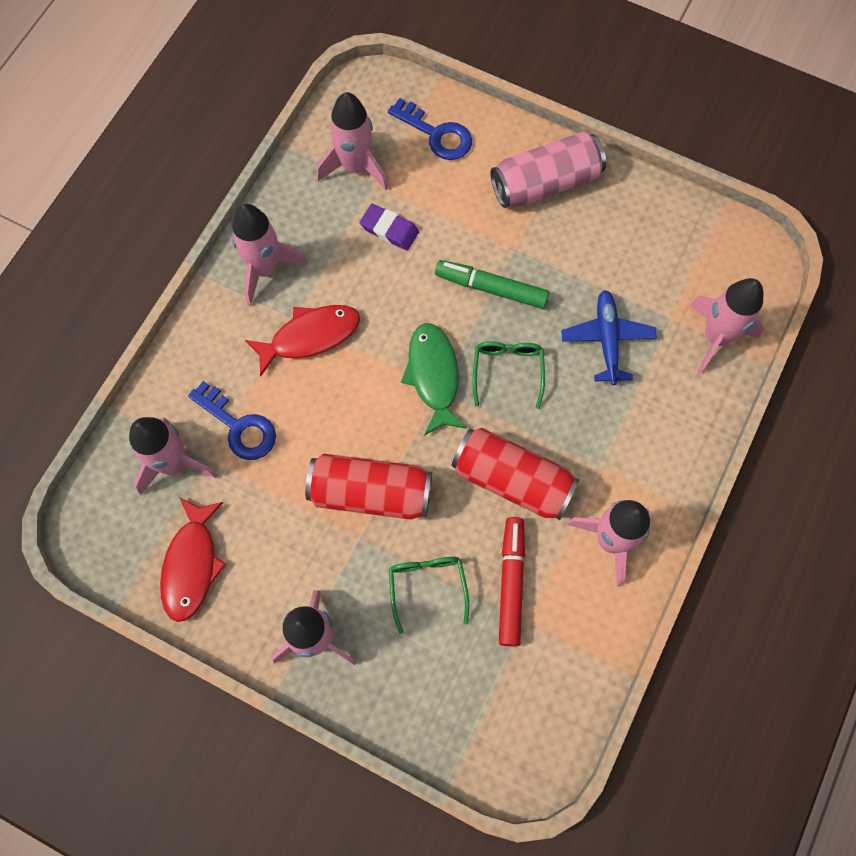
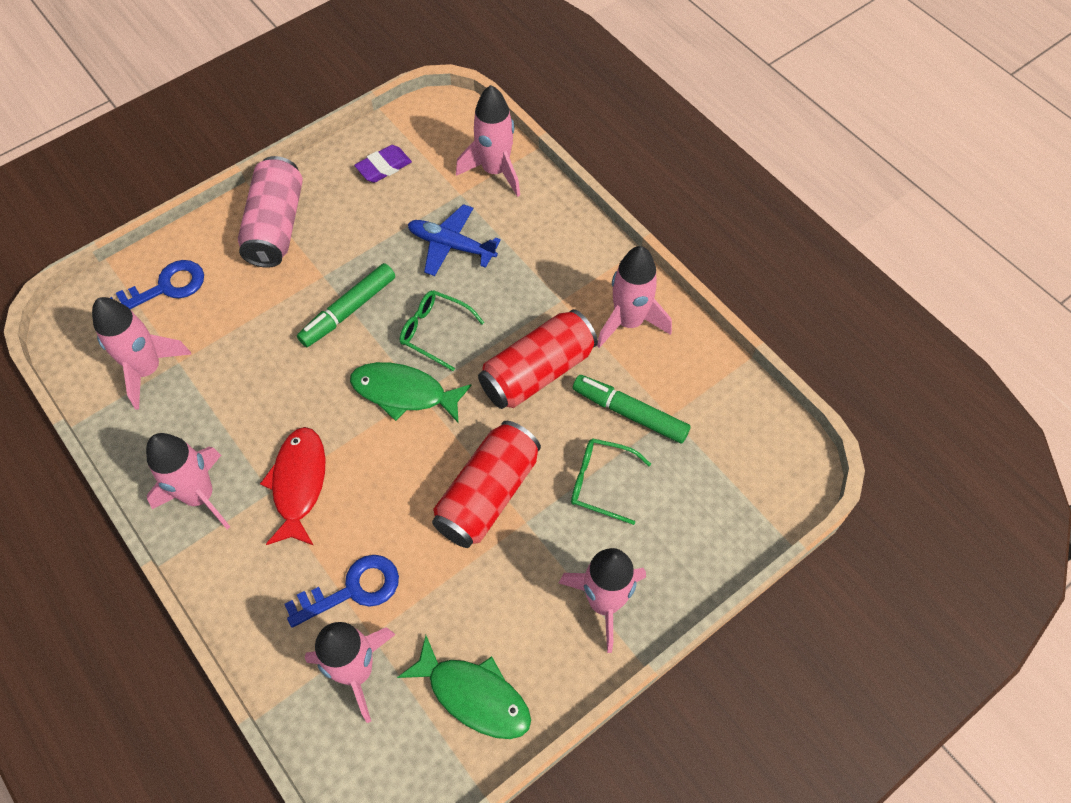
camera: 65 degrees left, 10 degrees down
red fish [160,497,226,622] -> green fish [397,635,531,739]
purple eraser [360,204,419,250] -> purple eraser moved to [354,145,412,183]
red marker [499,517,525,647] -> green marker [573,375,691,444]

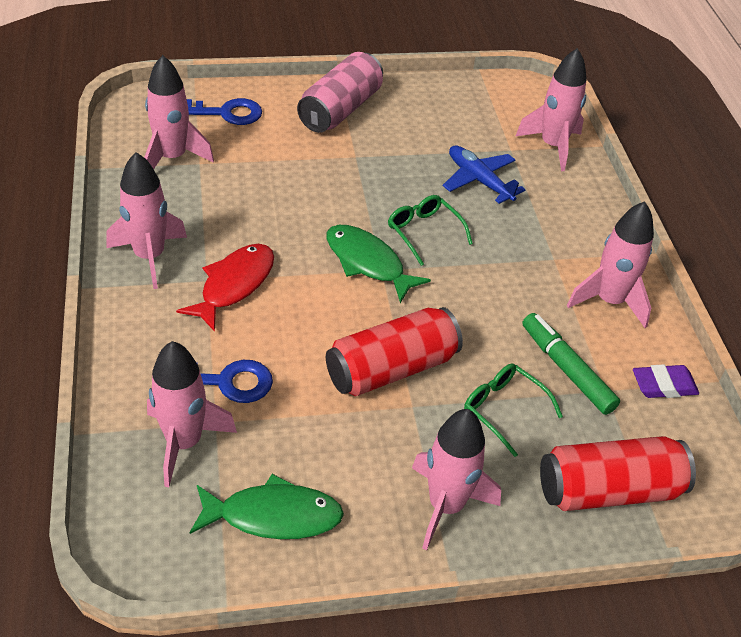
camera: 25 degrees right, 15 degrees down
green marker [297,263,395,347] -> none
purple eraser [354,145,412,183] -> purple eraser moved to [633,364,699,398]
green fish [397,635,531,739] -> green fish turned 60 degrees counterclockwise [190,474,344,539]
red can [478,309,598,409] -> red can moved to [540,436,696,511]

